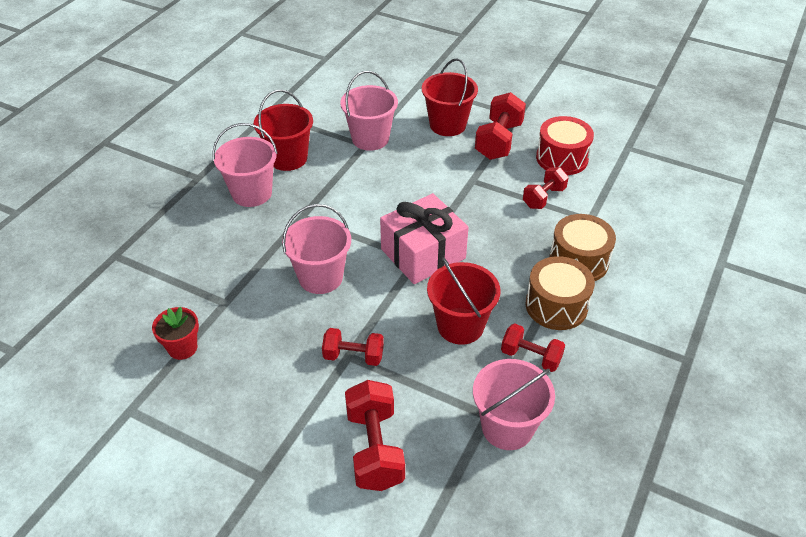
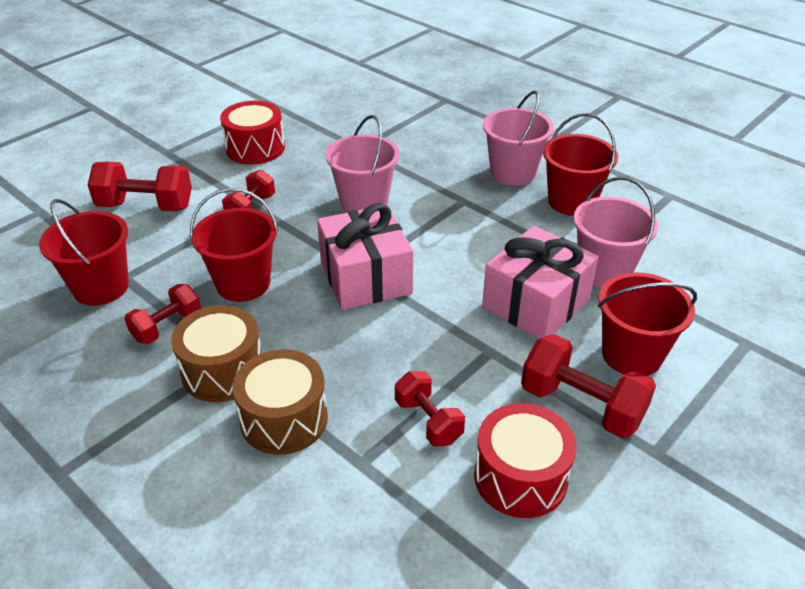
camera: 105 degrees right, 5 degrees down
red flower pot [152,307,199,360] -> none
pink bucket [473,359,555,450] -> red bucket [39,199,129,306]
none -> red drum [220,101,285,164]
none -> pink gift [482,226,599,339]

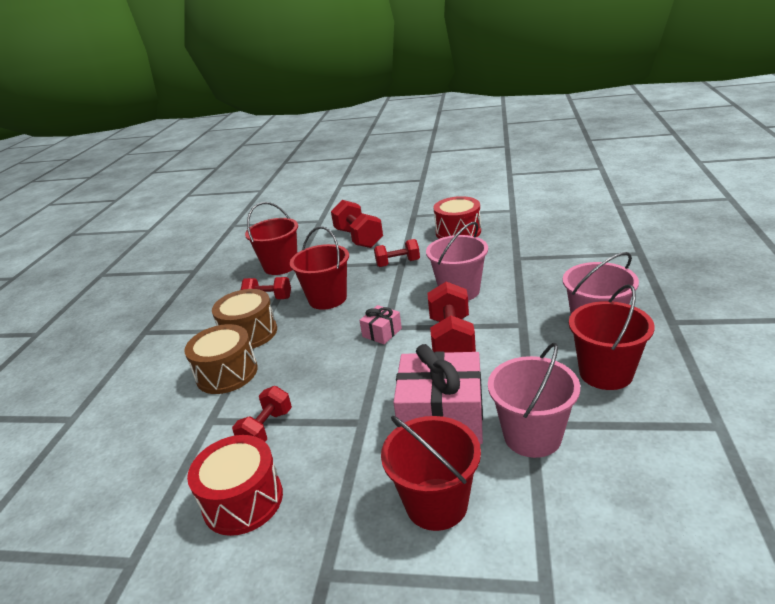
camera: 60 degrees right, 10 degrees down
pink gift [317,203,413,310] -> pink gift [359,305,402,344], size x0.47
red dumbbell [521,334,656,438] -> red dumbbell moved to [427,282,476,353]

